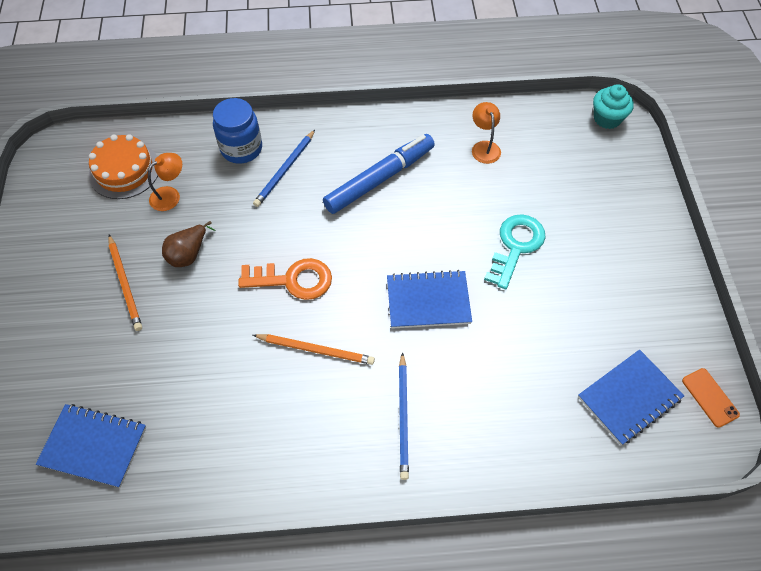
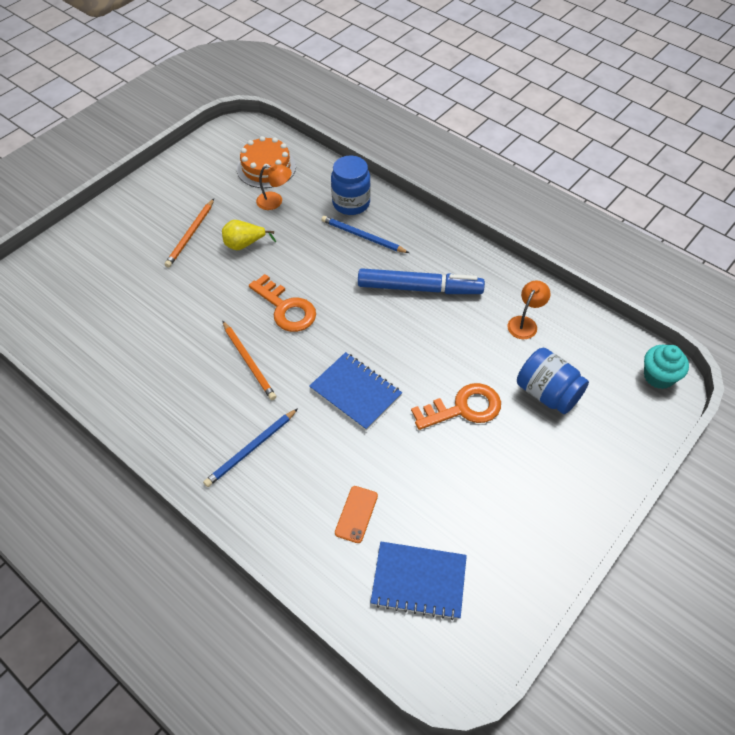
camera: 45 degrees right, 5 degrees down
blue notebook [36,404,146,488] -> none
brown pear [162,221,216,267] -> yellow pear [222,220,276,250]
blue pencil [253,130,315,207] -> blue pencil turned 45 degrees clockwise [321,216,409,253]
turquoise key [484,214,545,289] -> orange key [411,383,501,430]
orange phone [682,368,740,428] -> orange phone moved to [335,486,378,543]
none -> blue jar [517,348,589,414]

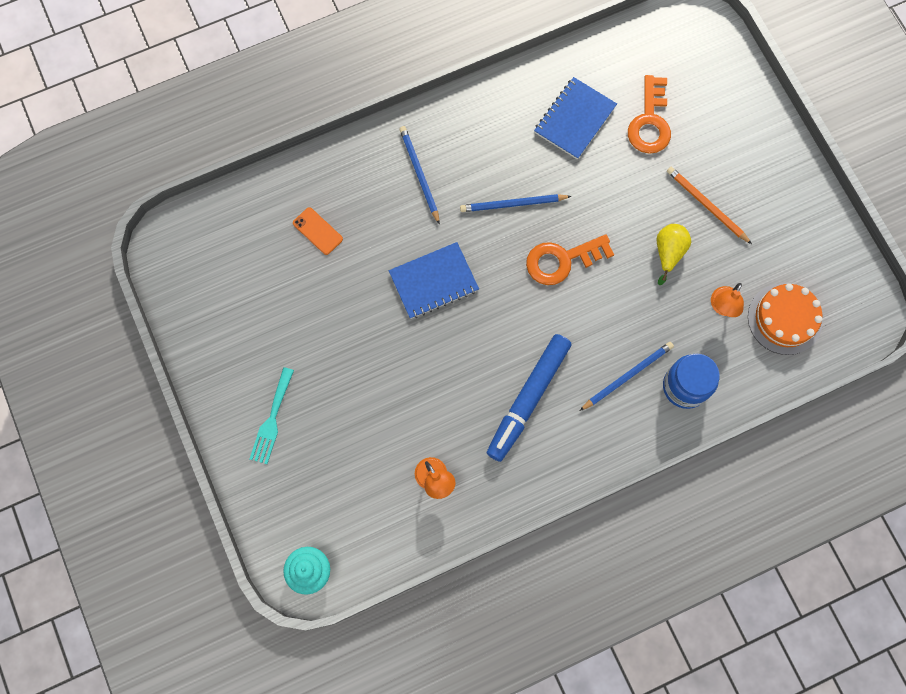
camera: 115 degrees right, 20 degrees up
orange pencil [223,321,276,400] -> blue pencil [460,194,572,212]
blue notebook [370,542,467,620] -> blue notebook moved to [534,77,617,160]
orange key [411,383,501,430] -> orange key moved to [628,75,671,154]
blue jar [517,348,589,414] -> none
none -> turquoise fork [250,367,294,464]

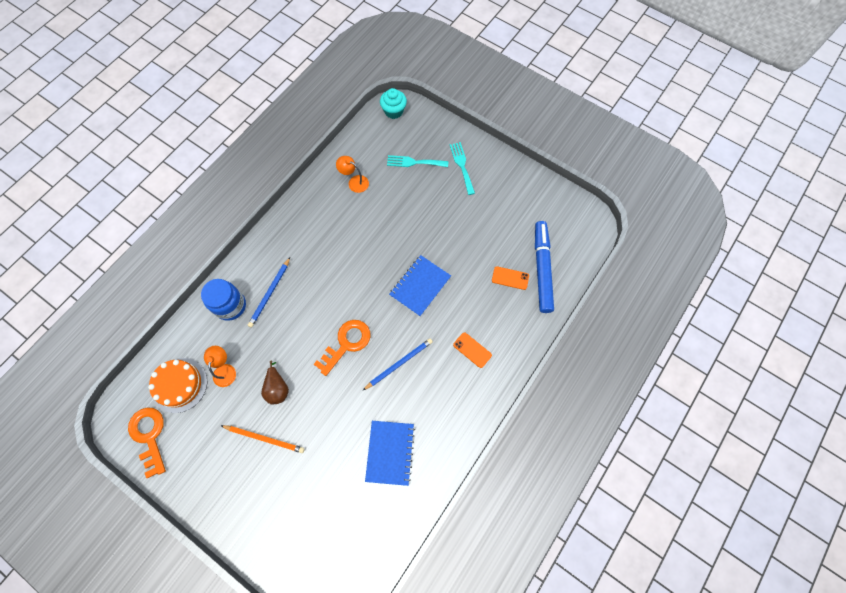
camera: 150 degrees right, 5 degrees down
blue pencil [399,126,440,225] -> orange phone [453,332,492,368]
blue marker [487,334,571,462] -> blue marker moved to [535,221,554,313]
orange key [628,75,671,154] -> orange key moved to [128,408,166,478]
yellow pear [656,224,691,285] -> brown pear [261,360,289,404]
none -> turquoise fork [387,155,448,167]

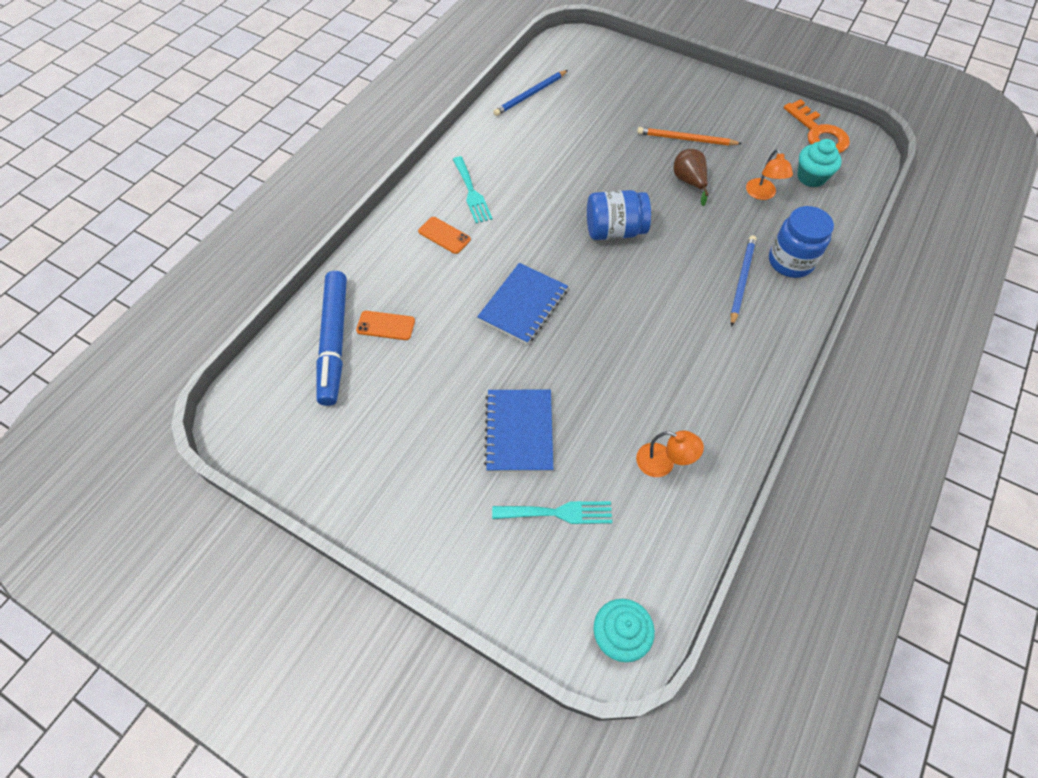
camera: 175 degrees right, 10 degrees down
orange cake [148,358,207,413] -> turquoise cupcake [797,139,842,187]
orange key [314,320,371,376] -> blue jar [587,190,651,240]
blue pencil [363,338,433,390] -> blue pencil moved to [493,70,568,116]
blue notebook [365,421,415,486] -> blue notebook moved to [484,390,553,472]
turquoise fork [450,142,475,195] -> turquoise fork moved to [453,156,493,223]

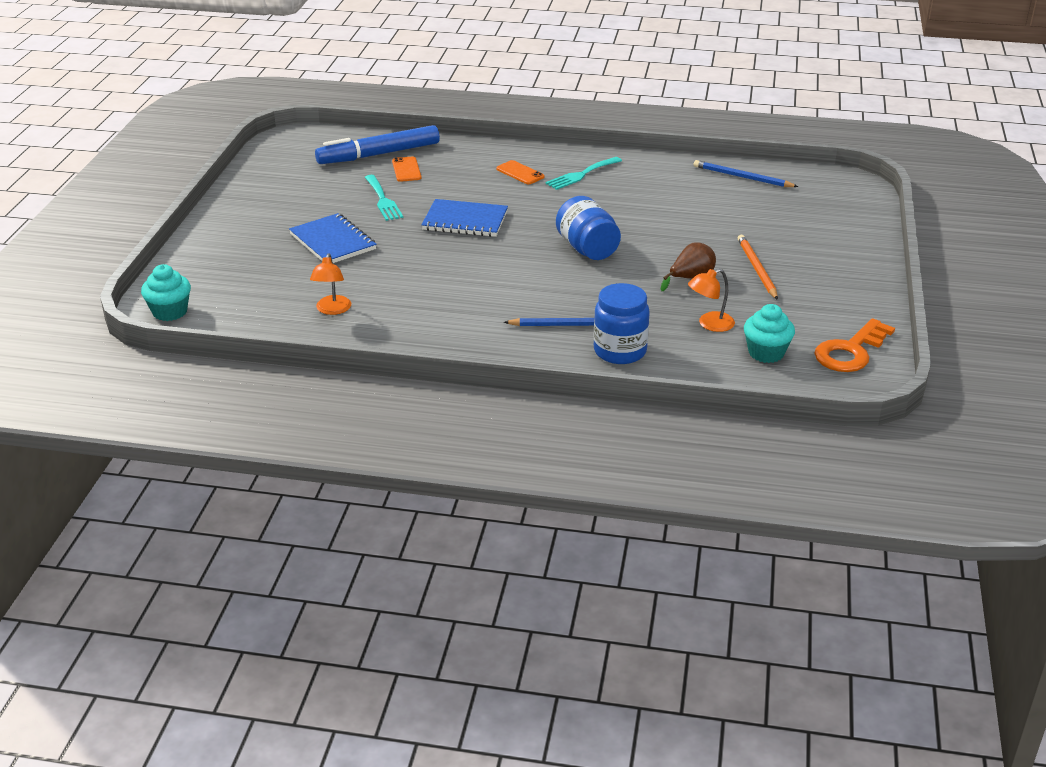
camera: 70 degrees right, 25 degrees down
orange phone [418,217,471,254] -> orange phone turned 60 degrees counterclockwise [496,160,545,184]
blue notebook [484,390,553,472] -> blue notebook turned 75 degrees clockwise [289,213,377,263]
turquoise fork [492,501,612,524] -> turquoise fork moved to [365,175,403,221]

